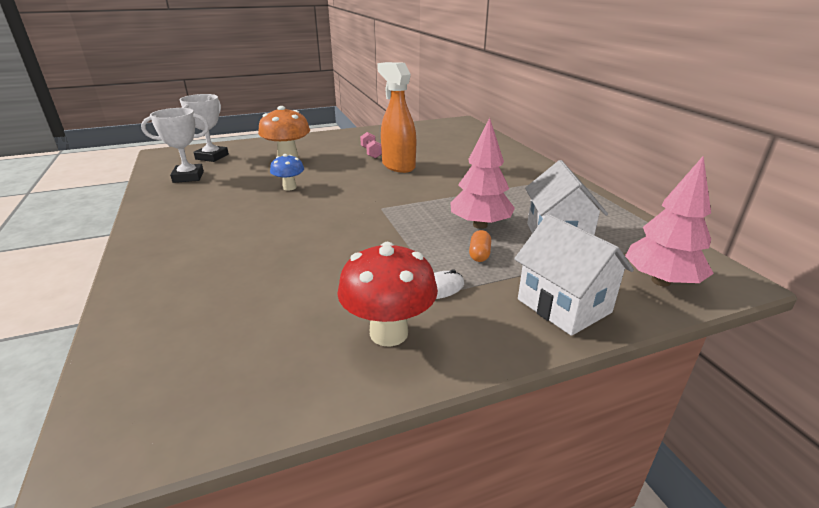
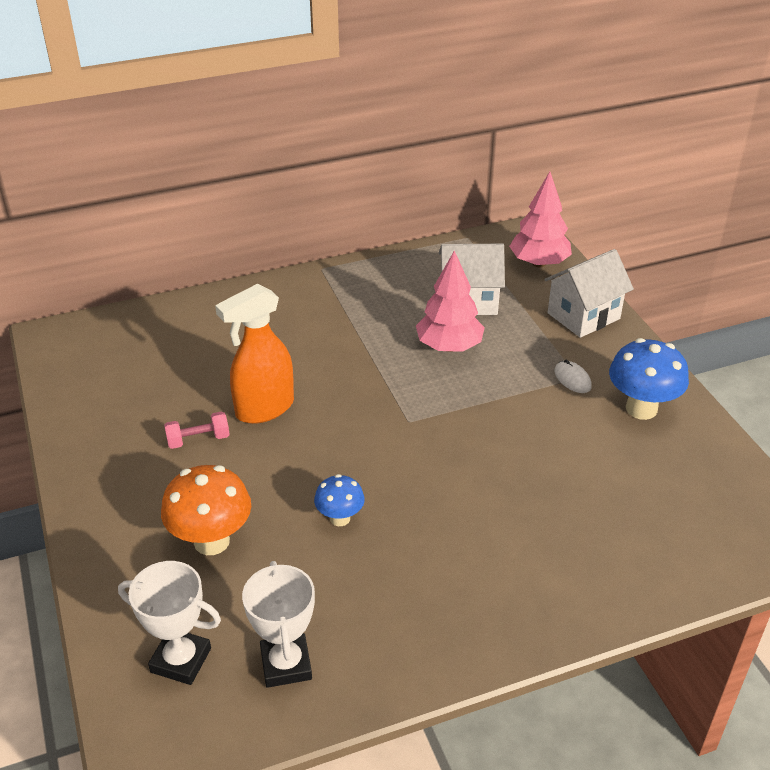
camera: 90 degrees left, 10 degrees up
red mushroom [337,242,438,347] -> blue mushroom [609,338,689,420]
orange capsule [469,230,491,262] -> none

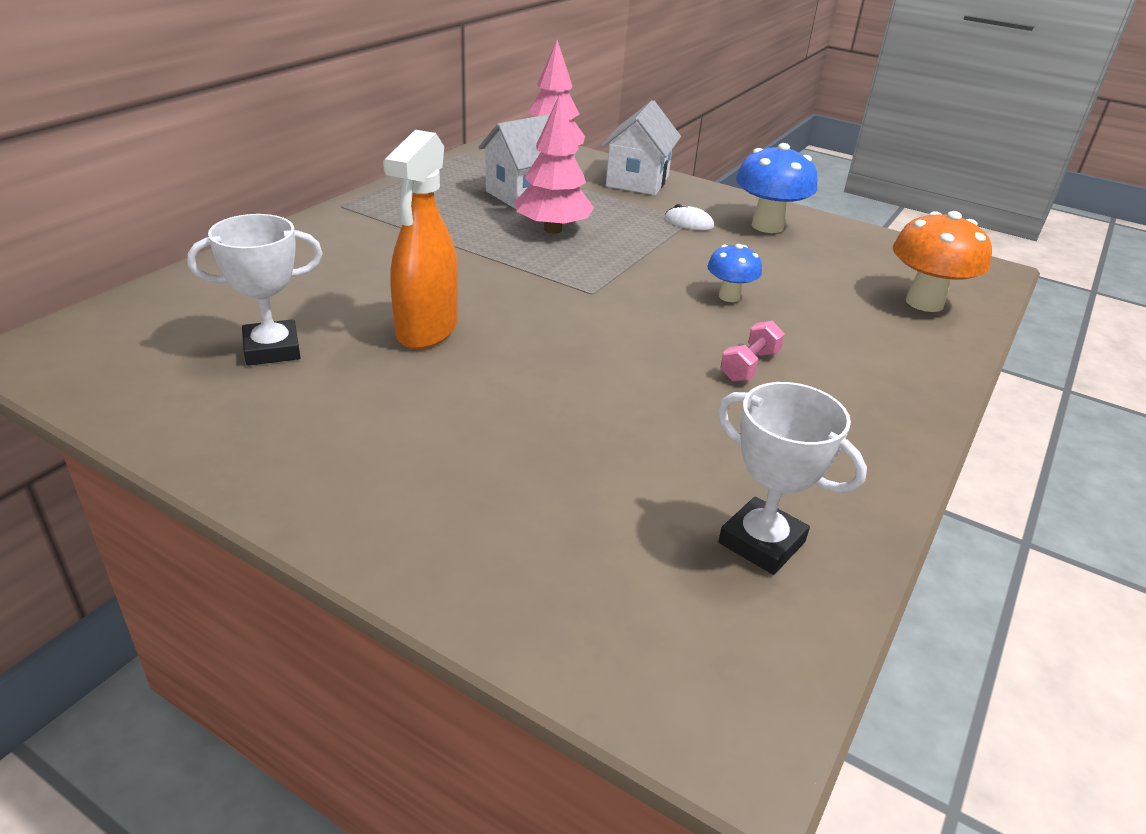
camera: 40 degrees left, 5 degrees down
white trophy [118,561,221,685] -> white trophy moved to [187,214,323,366]
orange mushroom [161,465,251,555] -> orange mushroom moved to [893,211,992,312]
pink dumbbell [164,411,230,449] -> pink dumbbell moved to [720,321,785,382]
blue mushroom [314,474,365,526] -> blue mushroom moved to [707,244,762,302]

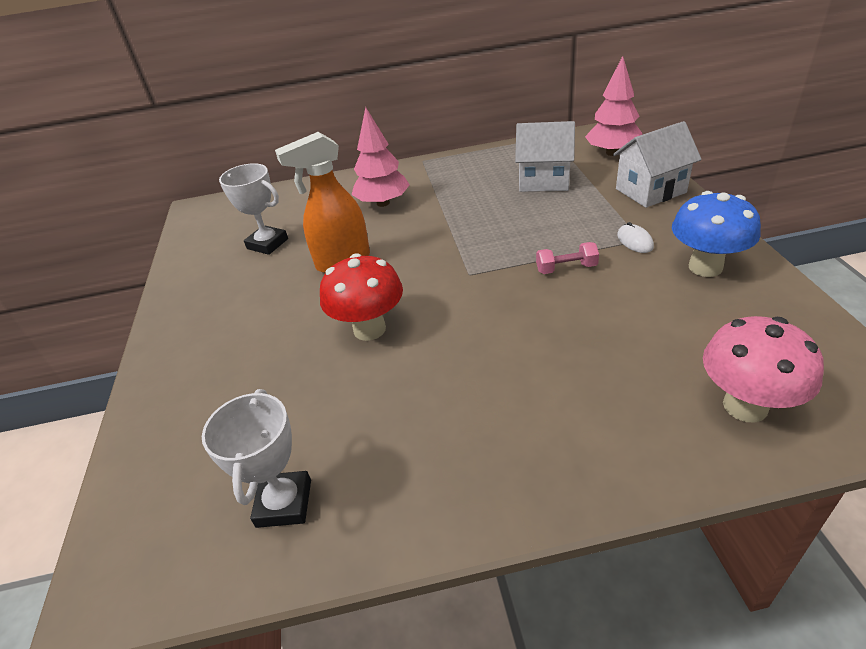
camera: 55 degrees right, 5 degrees up
pink tree [516,94,594,234] -> pink tree moved to [351,107,410,207]
blue mushroom [707,244,762,302] -> none
pink dumbbell [720,321,785,382] -> pink dumbbell moved to [536,242,599,274]
orange mushroom [893,211,992,312] -> pink mushroom [703,316,824,423]
none -> red mushroom [320,253,403,341]

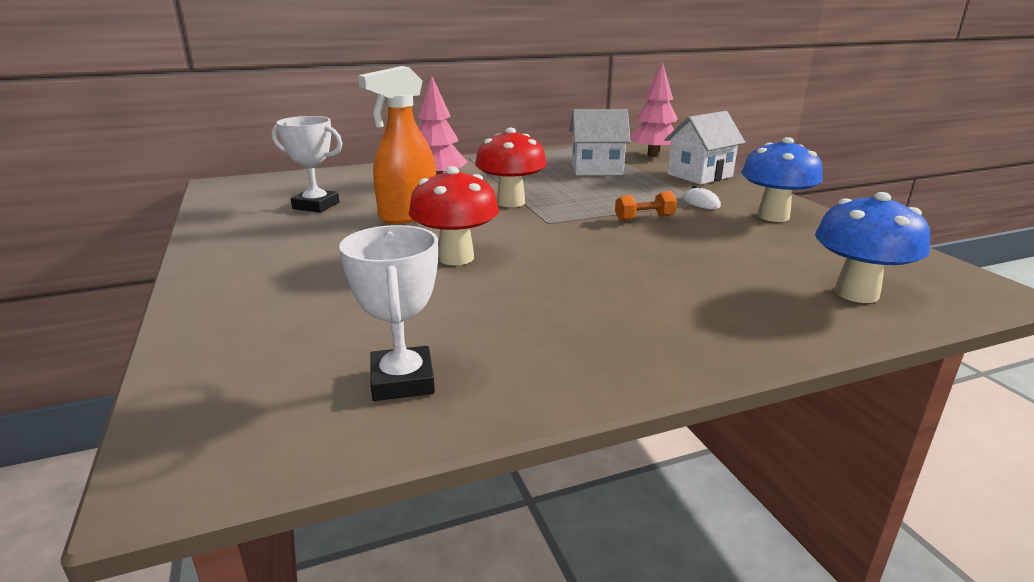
camera: 15 degrees left, 15 degrees down
pink dumbbell [536,242,599,274] -> orange dumbbell [615,191,677,221]
pink mushroom [703,316,824,423] -> blue mushroom [815,192,930,303]
none -> red mushroom [475,128,547,207]

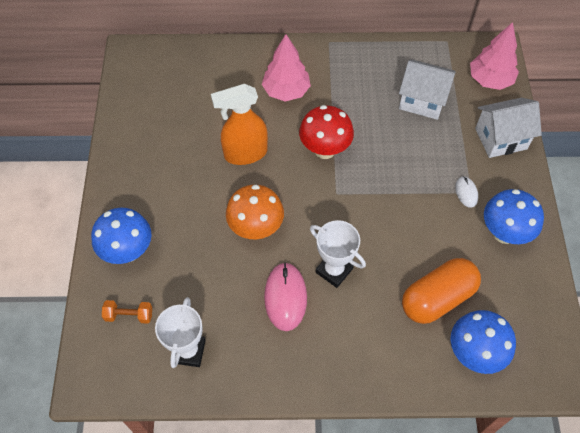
camera: 20 degrees right, 35 degrees up
white trophy [272,116,343,213] -> white trophy moved to [310,220,366,288]
red mushroom [409,166,499,265] -> orange mushroom [226,185,284,239]
orange dumbbell [615,191,677,221] -> orange dumbbell moved to [102,300,152,324]
none -> blue mushroom [91,208,152,264]
none -> pink mouse [264,263,307,331]
none -> orange capsule [402,258,481,324]

